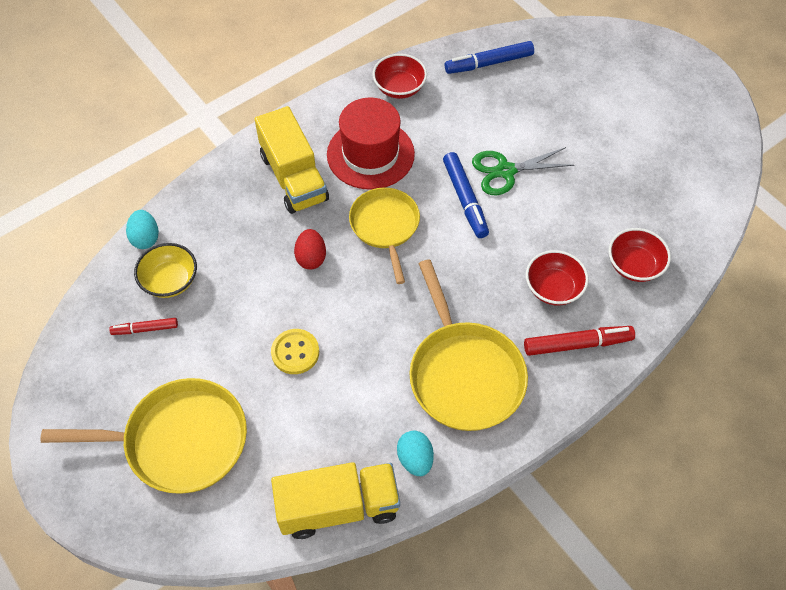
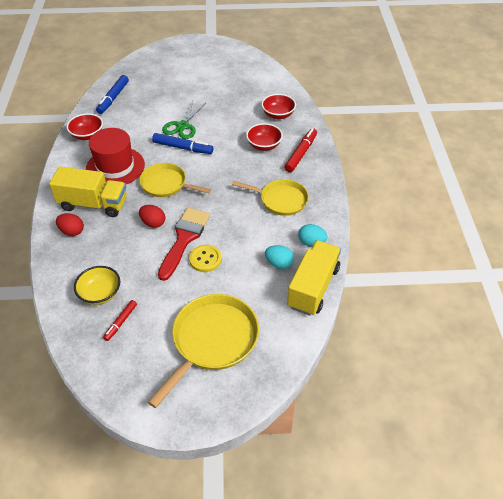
camera: 55 degrees left, 10 degrees down
turquoise egg [126,210,159,249] -> turquoise egg moved to [265,245,294,269]
yellow pan [410,259,528,431] -> yellow pan [232,179,309,216], size x0.67
none -> red egg [56,213,84,236]
none -> red brush [158,208,210,281]

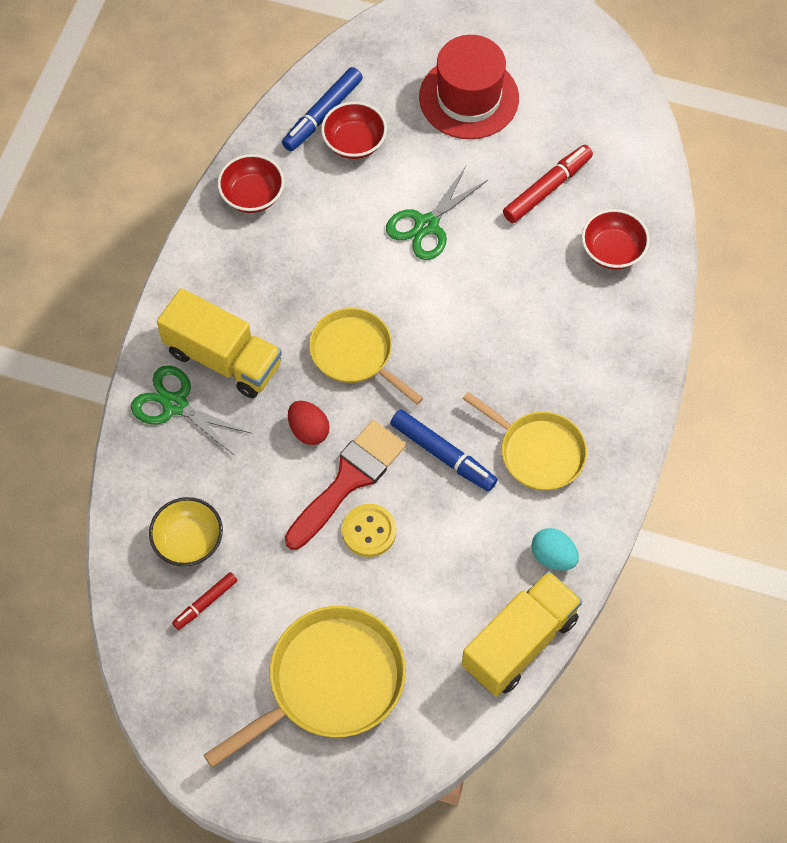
camera: 20 degrees right, 15 degrees up
red egg [56,213,84,236] -> green scissors [131,366,252,456]
red hat [86,128,145,184] -> red hat moved to [419,35,519,139]
blue marker [152,133,213,154] -> blue marker moved to [390,409,497,492]
red bowl [246,123,283,151] -> red bowl moved to [321,101,387,159]
turquoise egg [265,245,294,269] -> none
red marker [284,128,317,172] -> red marker moved to [503,145,593,223]

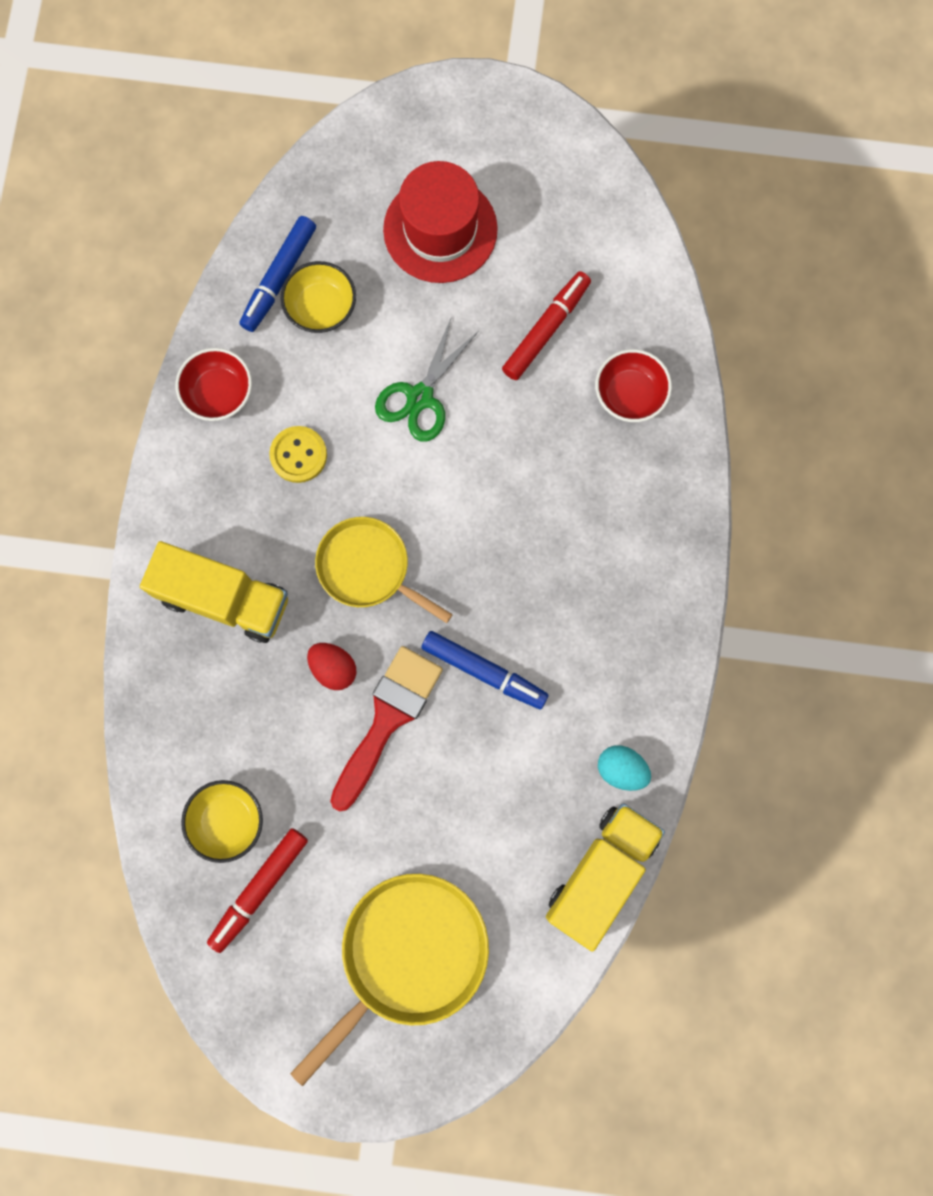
camera: 10 degrees left, 15 degrees up
green scissors [131,366,252,456] -> none
red marker [172,572,238,630] -> red marker [207,828,308,953], size x1.65
red bowl [321,101,387,159] -> yellow bowl [281,261,356,333]
yellow button [342,504,396,557] -> yellow button moved to [269,426,327,483]
yellow pan [463,392,587,490] -> none

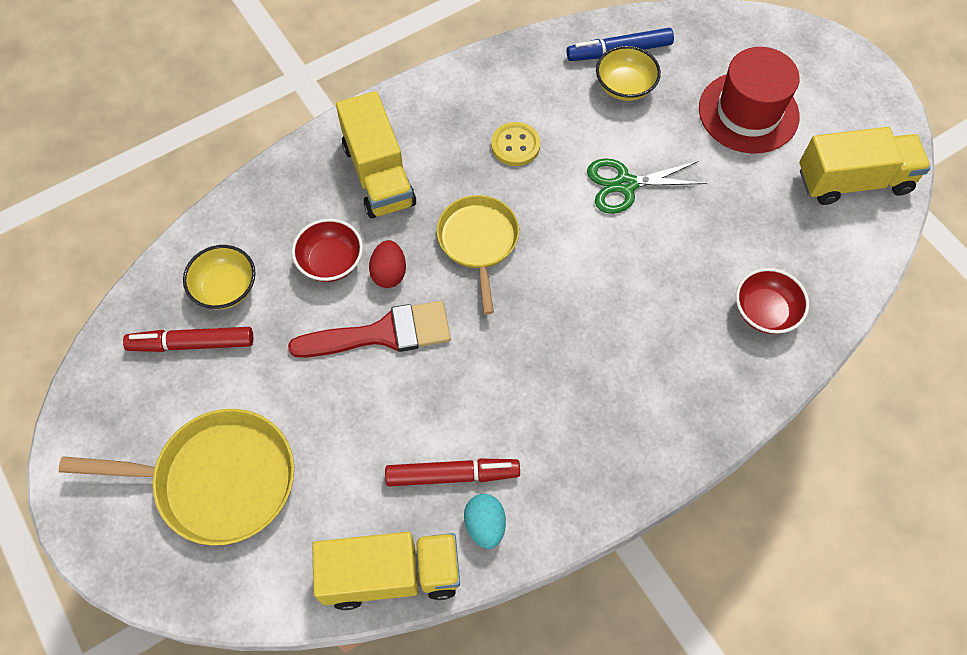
camera: 50 degrees right, 15 degrees down
red bowl [175,348,252,421] -> red bowl moved to [292,219,363,282]
blue marker [421,631,549,709] -> none
red marker [502,271,591,380] -> red marker moved to [385,459,520,486]
none -> yellow truck [799,127,931,205]

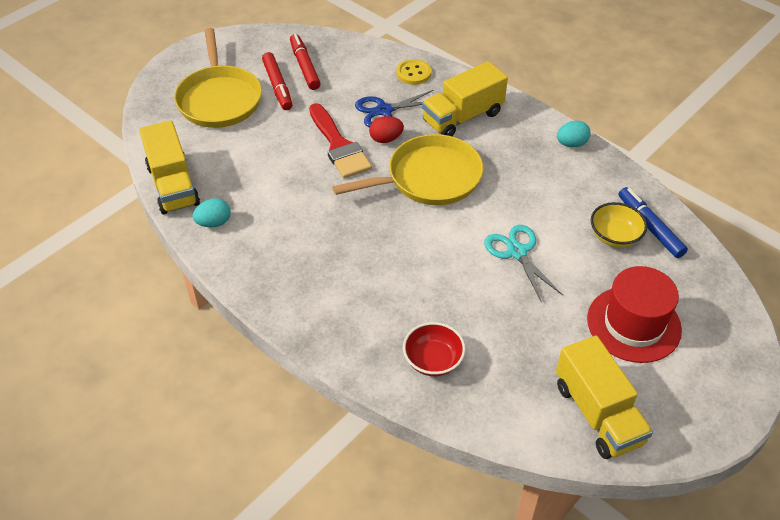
camera: 75 degrees right, 15 degrees down
yellow bowl [183,245,256,310] -> none
red bowl [292,219,363,282] -> blue scissors [355,90,433,128]
red marker [385,459,520,486] -> red marker moved to [262,52,293,110]
yellow pan [437,195,519,314] -> yellow pan [332,134,483,205], size x1.50
yellow button [491,122,540,166] -> yellow button moved to [396,59,431,85]
green scissors [587,158,707,214] -> turquoise scissors [484,225,563,303]
none -> turquoise egg [557,121,591,147]

